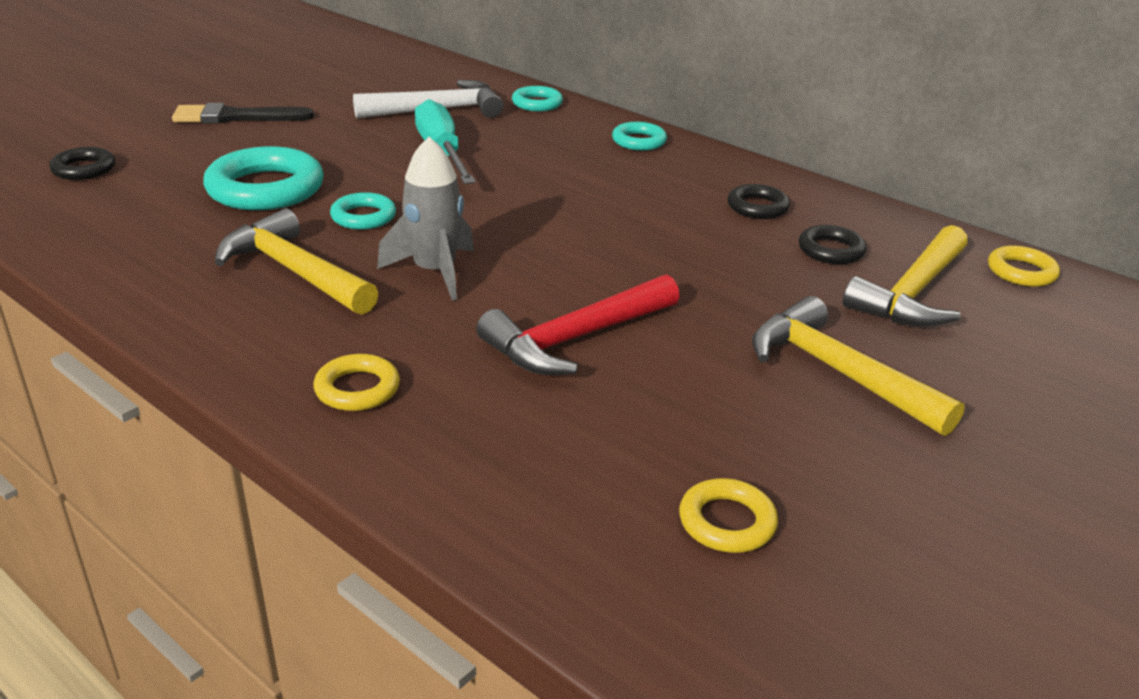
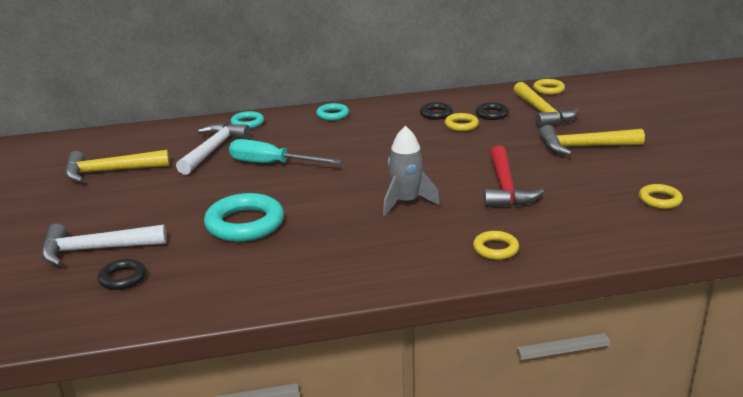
camera: 50 degrees left, 5 degrees down
black brush [172,103,314,124] -> none
yellow hammer [215,208,378,315] -> yellow hammer moved to [65,150,170,182]
turquoise ring [330,192,396,230] -> none
none -> white hammer [42,224,167,266]
none -> yellow ring [444,113,479,131]

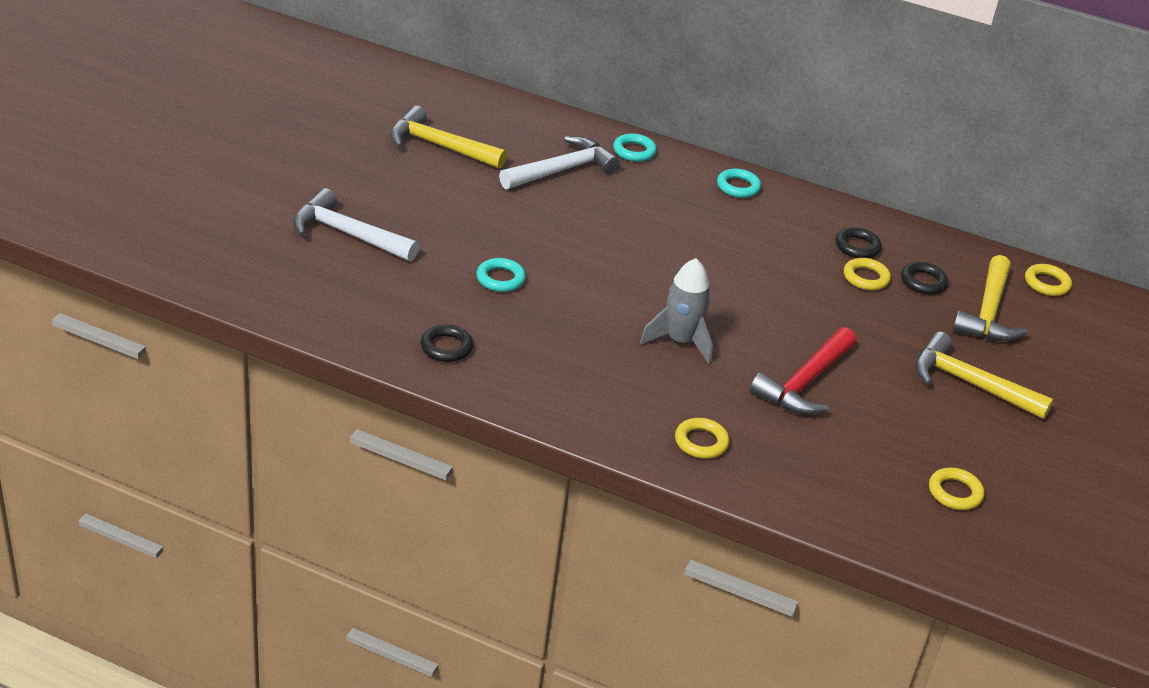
camera: 30 degrees right, 10 degrees up
black ring [97,259,146,290] -> black ring moved to [420,325,473,362]
turquoise ring [204,193,284,242] -> turquoise ring [476,258,526,292], size x0.54
turquoise screwdriver [229,139,342,164] -> none

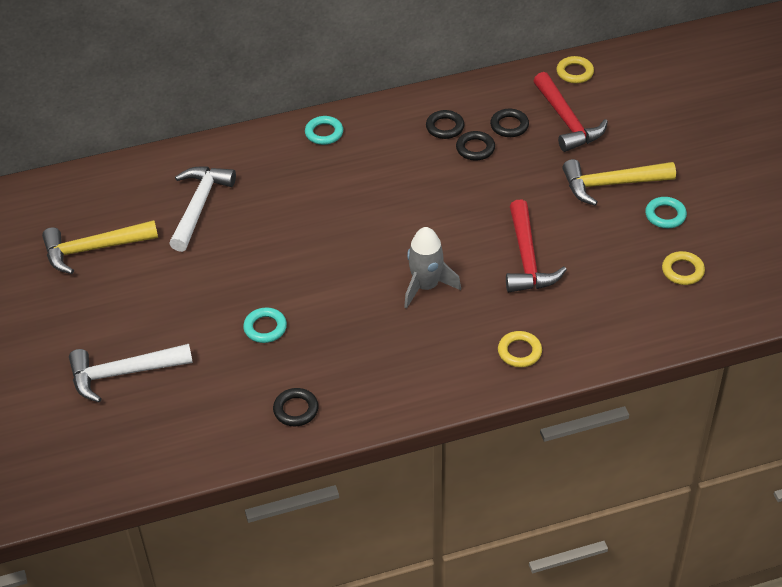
camera: 35 degrees left, 10 degrees up
turquoise ring [613,133,657,162] -> turquoise ring moved to [645,197,687,228]
yellow ring [844,258,891,291] -> black ring [456,131,495,161]
yellow hammer [952,255,1028,341] -> red hammer [533,72,608,152]

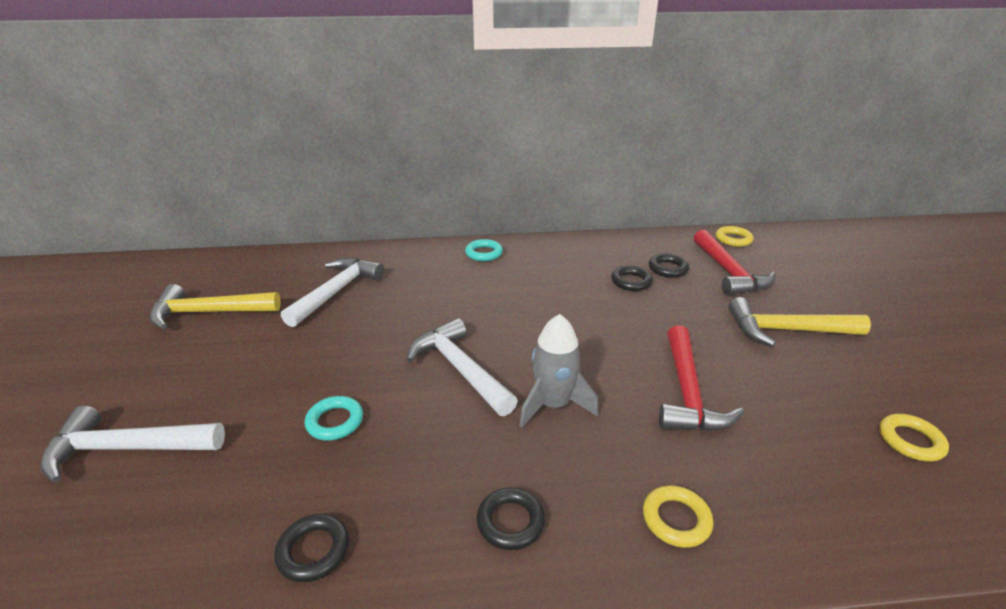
camera: 10 degrees right, 15 degrees down
black ring [426,110,465,139] -> black ring moved to [477,487,545,550]
turquoise ring [645,197,687,228] -> none
none -> white hammer [407,318,518,416]

